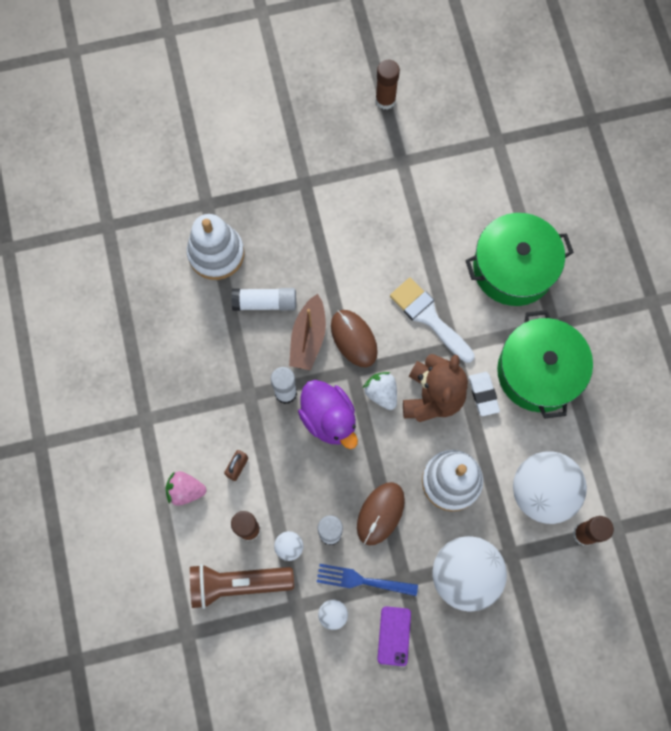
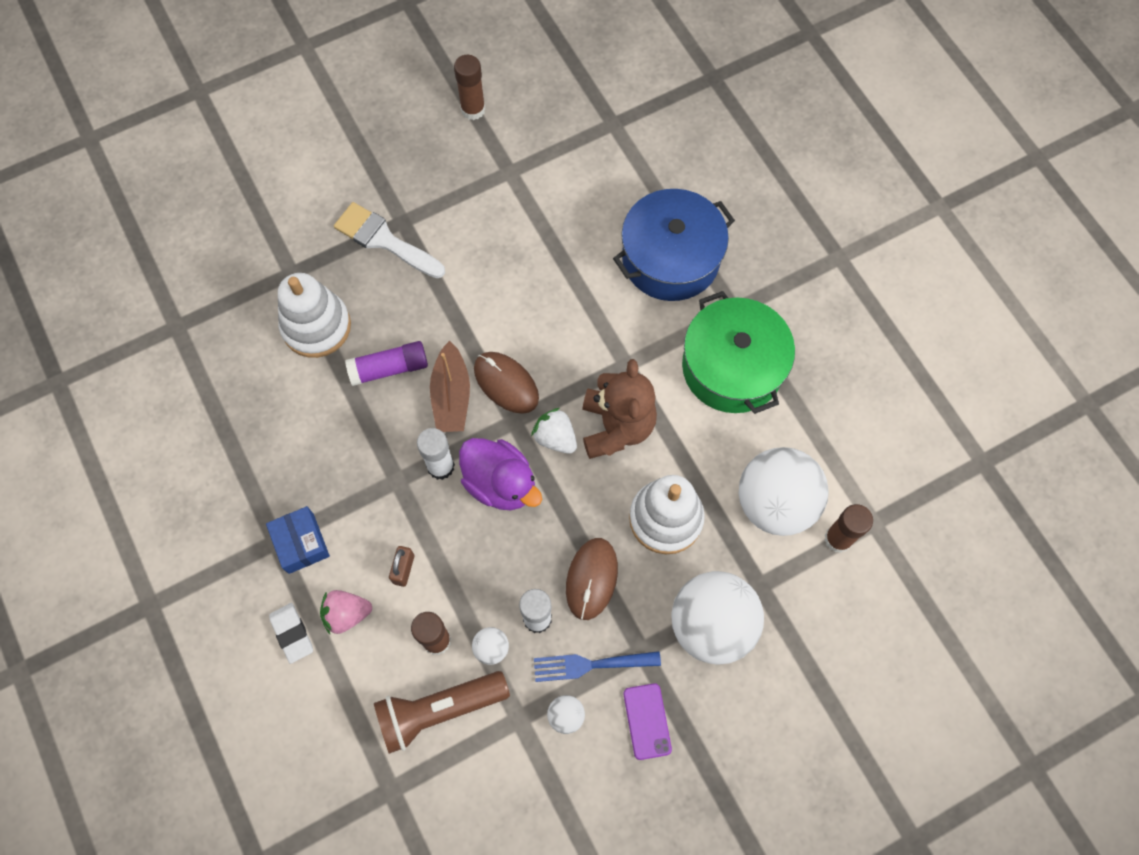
camera: 15 degrees left, 5 degrees down
white glue stick [231,288,296,311] -> purple glue stick [345,341,428,386]
white brush [390,278,475,363] -> white brush moved to [334,202,445,278]
green pot [465,213,574,306] -> blue pot [613,189,735,301]
white eraser [469,372,500,416] -> white eraser moved to [269,603,313,664]
none -> blue box [266,506,330,574]

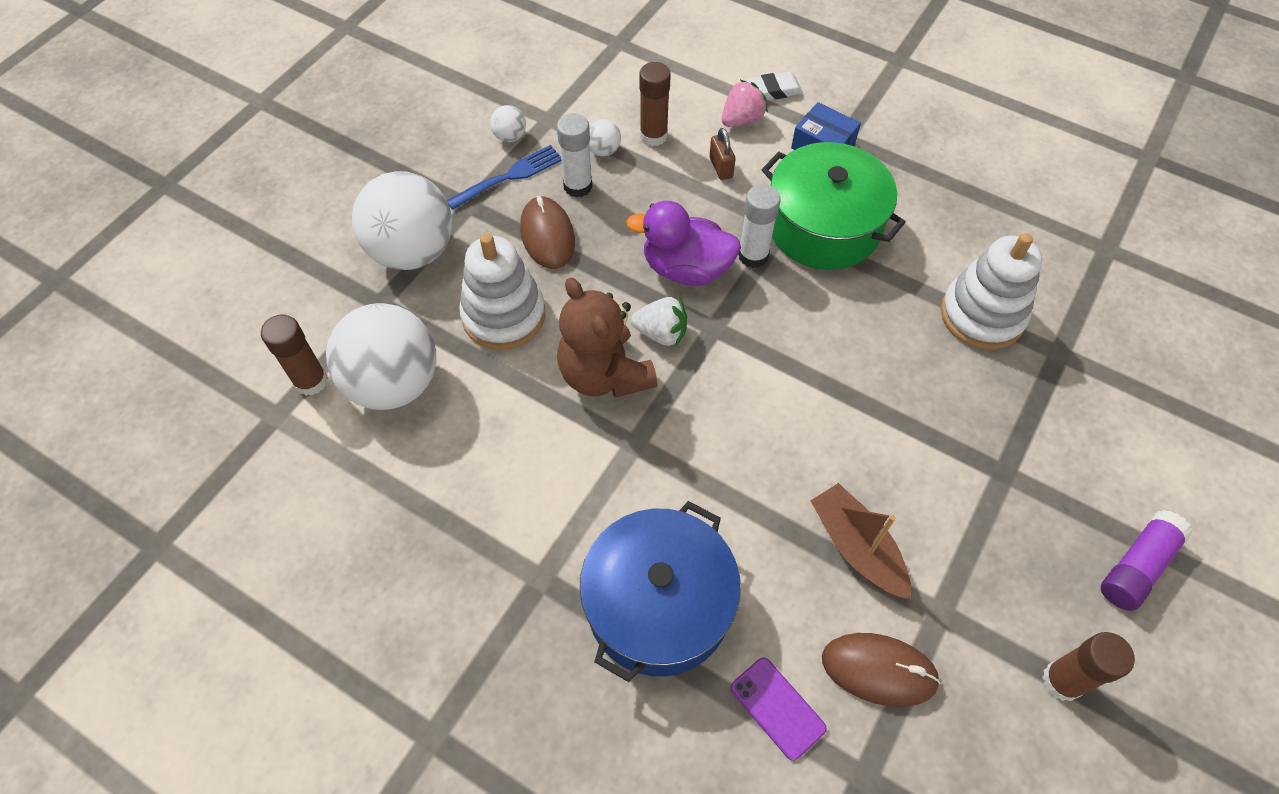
camera: 150 degrees right, 10 degrees down
white eraser [269,603,313,664] -> white eraser turned 45 degrees counterclockwise [746,72,803,100]
white brush [334,202,445,278] -> none
purple glue stick [345,341,428,386] -> purple glue stick moved to [1101,510,1193,611]
brown flashlight [374,671,510,754] -> none
brown boat [430,341,470,432] -> brown boat moved to [811,483,911,600]
brown mouse [474,352,539,414] -> brown mouse moved to [822,633,941,707]
purple phone [623,683,672,760] -> purple phone moved to [730,657,827,761]
green pot [682,291,795,414] -> green pot moved to [761,142,906,270]

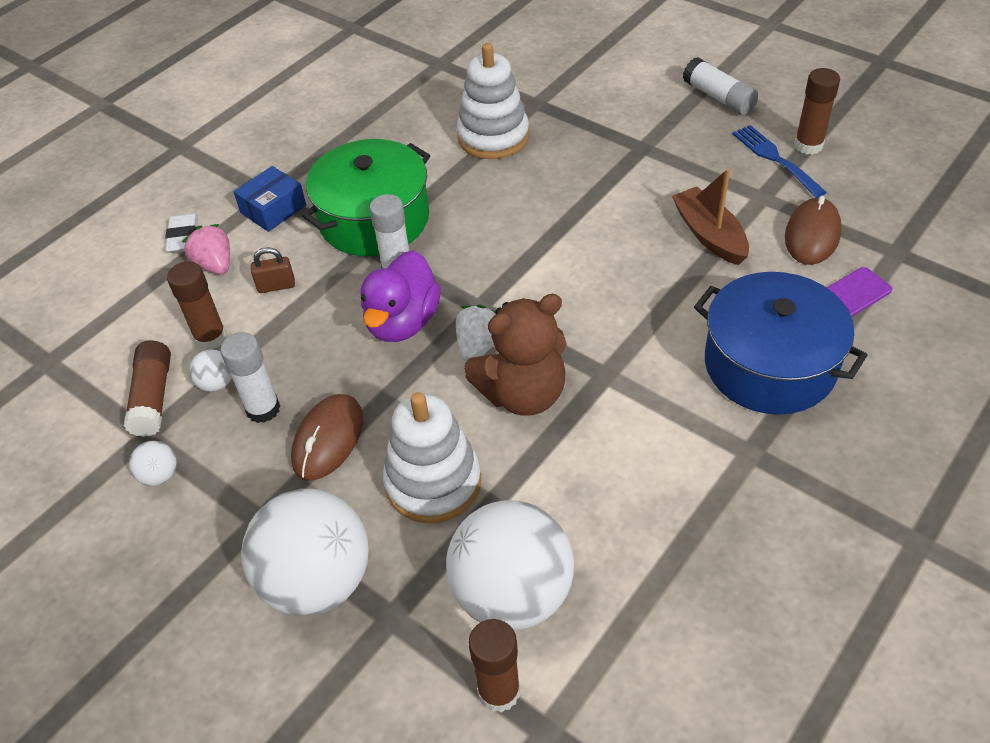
camera: 80 degrees left, 10 degrees down
blue fork [447,145,561,210] -> blue fork moved to [732,125,827,198]
brown mouse [520,196,575,269] -> brown mouse turned 60 degrees counterclockwise [291,394,363,481]
brown boat [811,483,911,600] -> brown boat turned 90 degrees clockwise [672,168,749,265]
purple glue stick [1101,510,1193,611] -> white glue stick [683,57,759,115]
none -> brown glue stick [124,340,171,437]

